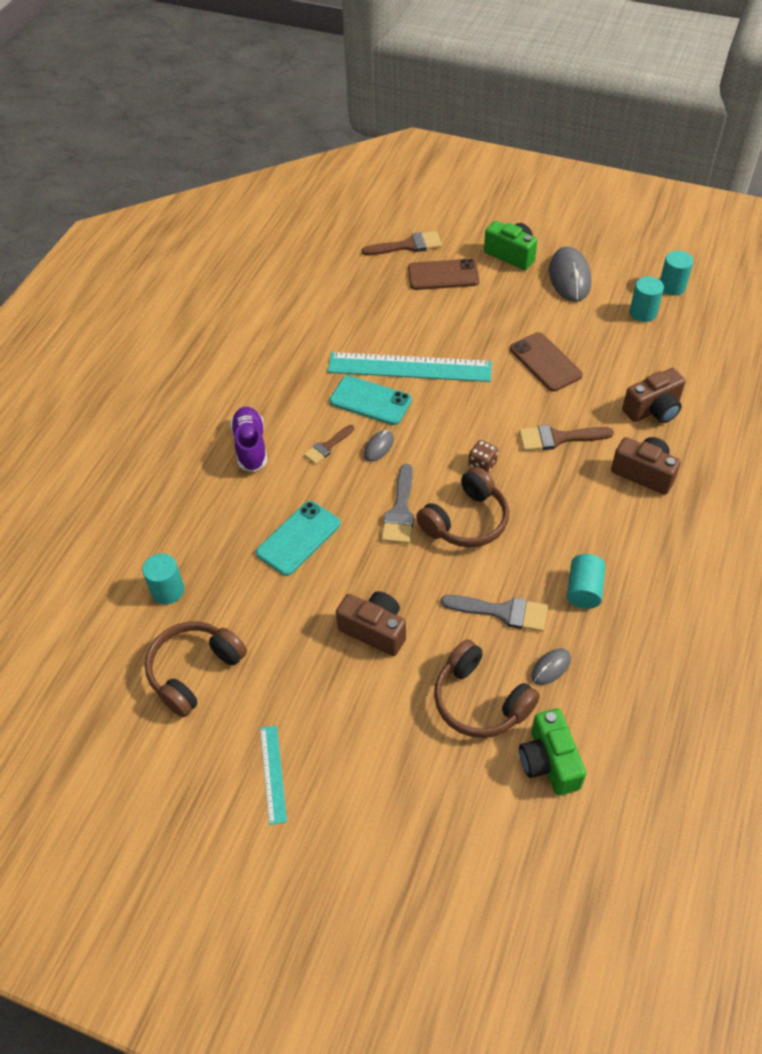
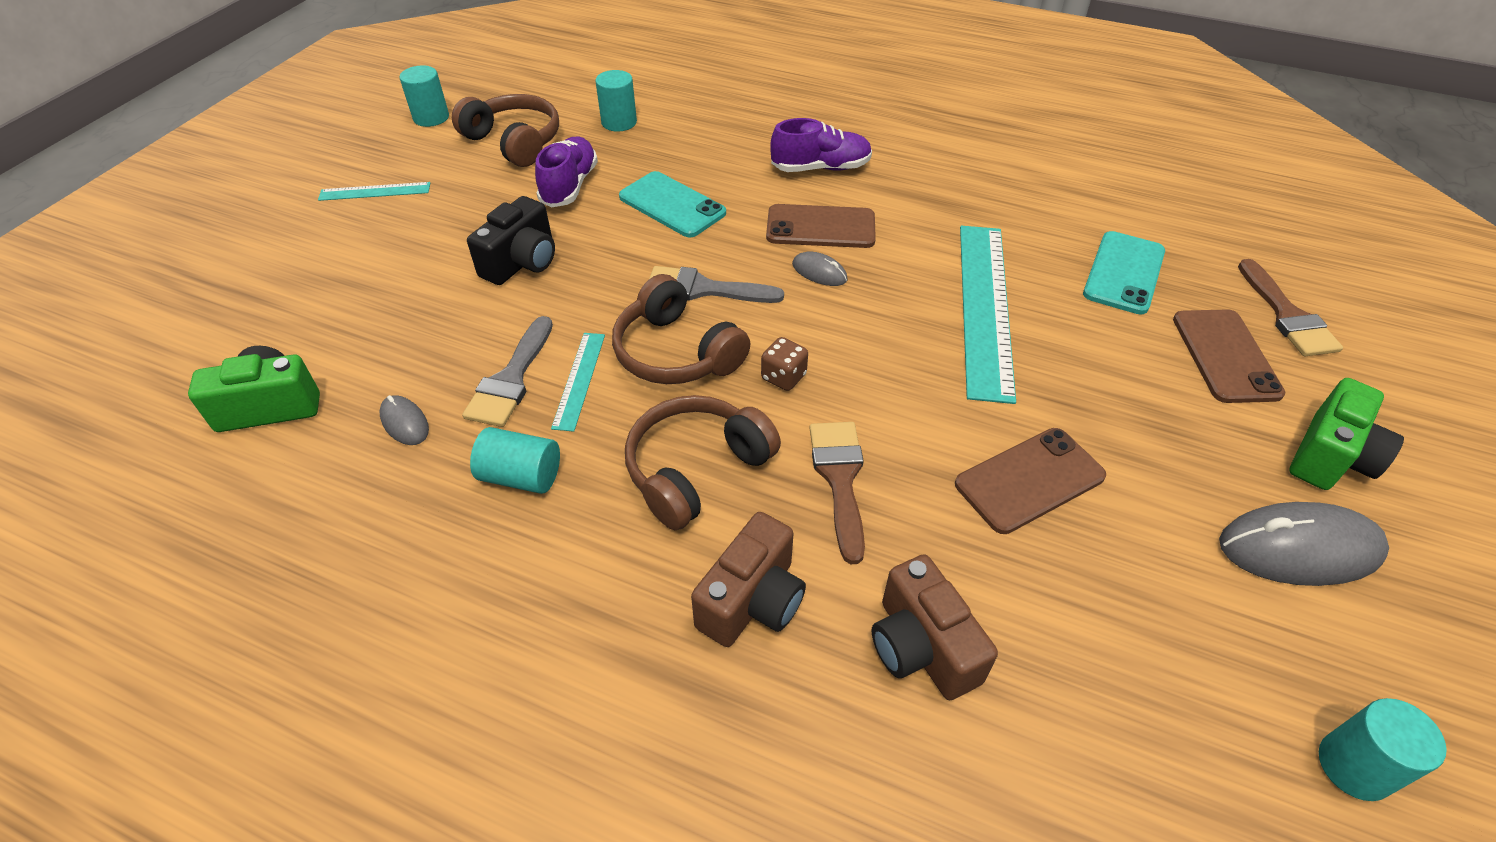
camera: 90 degrees right, 5 degrees down
brown brush [304,425,354,464] -> brown phone [766,204,876,248]
turquoise phone [329,376,412,425] -> turquoise phone moved to [1083,231,1165,315]
brown camera [336,591,406,656] -> black camera [467,196,555,285]
brown headphones [434,639,540,738] -> brown headphones moved to [625,395,781,530]
turquoise cylinder [630,276,664,322] -> turquoise cylinder moved to [400,65,449,127]
none -> purple shoe [535,136,598,207]
none -> turquoise ruler [551,333,605,432]

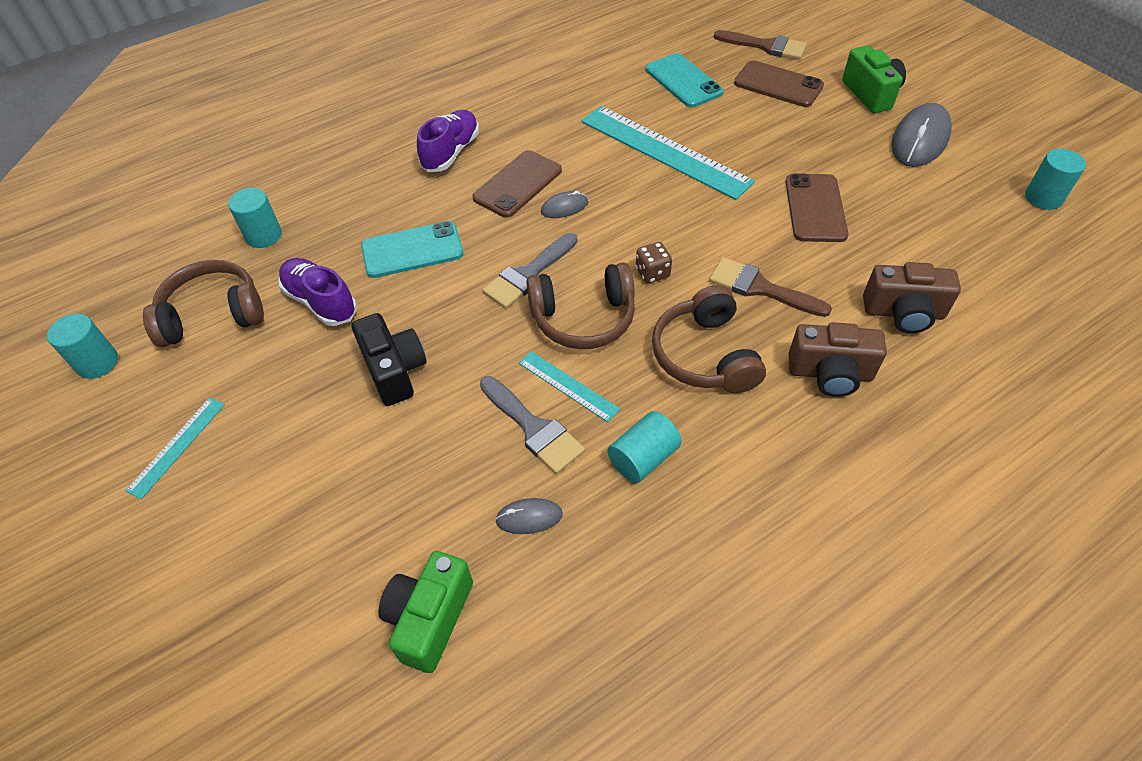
camera: 55 degrees left, 5 degrees up
brown camera [691,512,806,647] -> brown camera turned 120 degrees clockwise [788,322,887,397]

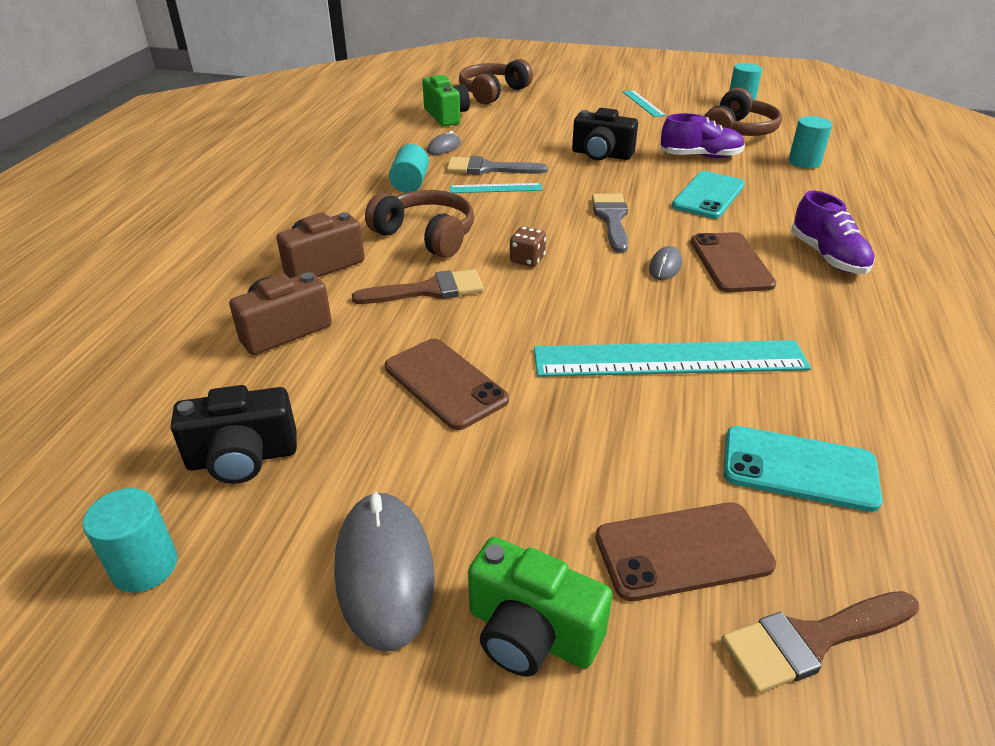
camera: 135 degrees right, 15 degrees down
brown headphones [526,262,635,349] -> brown headphones moved to [459,59,533,105]
none -> black camera [171,385,297,484]

